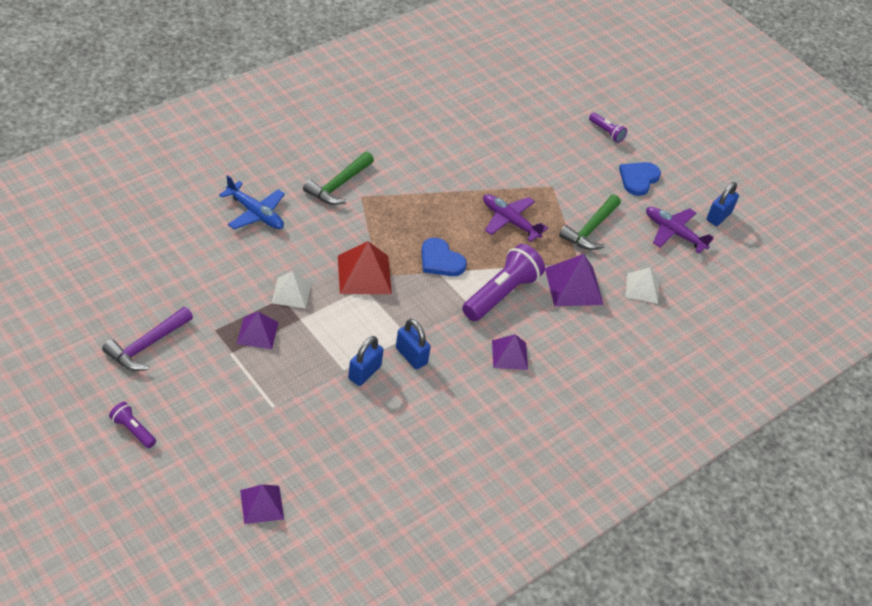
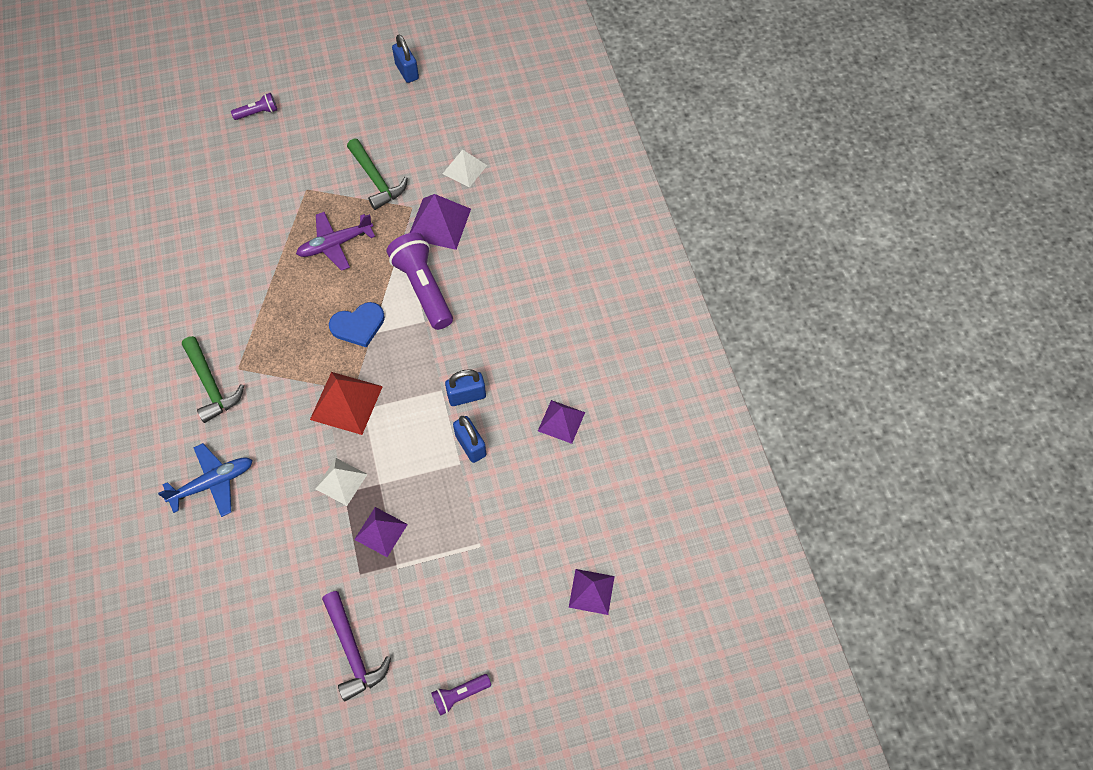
camera: 60 degrees left, 15 degrees up
purple pyramid [492,334,528,370] -> purple pyramid moved to [538,400,585,444]
blue heart [619,162,661,196] -> none
purple plane [646,207,714,253] -> none

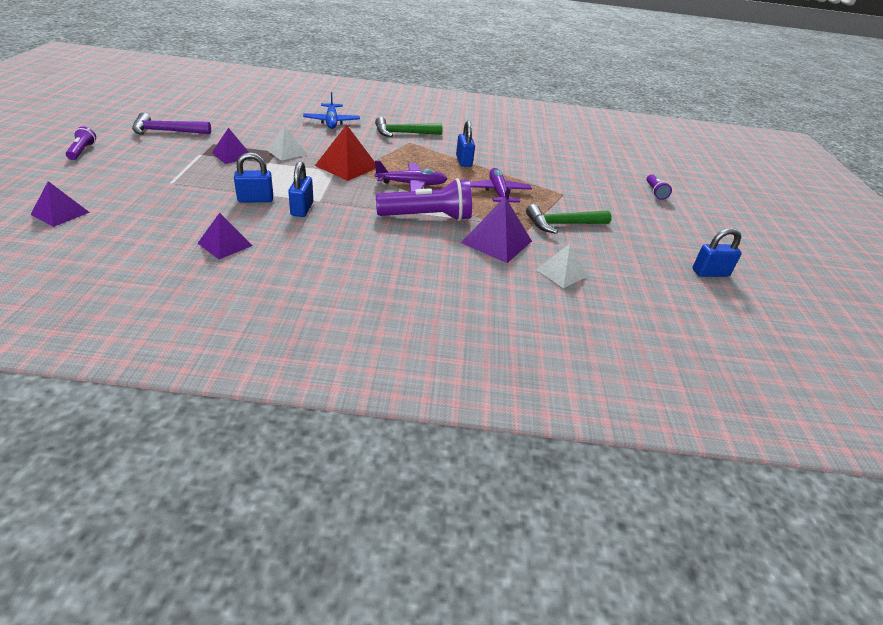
camera: 105 degrees right, 25 degrees down
blue heart [329,302,385,348] -> purple plane [375,160,447,191]
none -> blue padlock [456,121,475,167]

